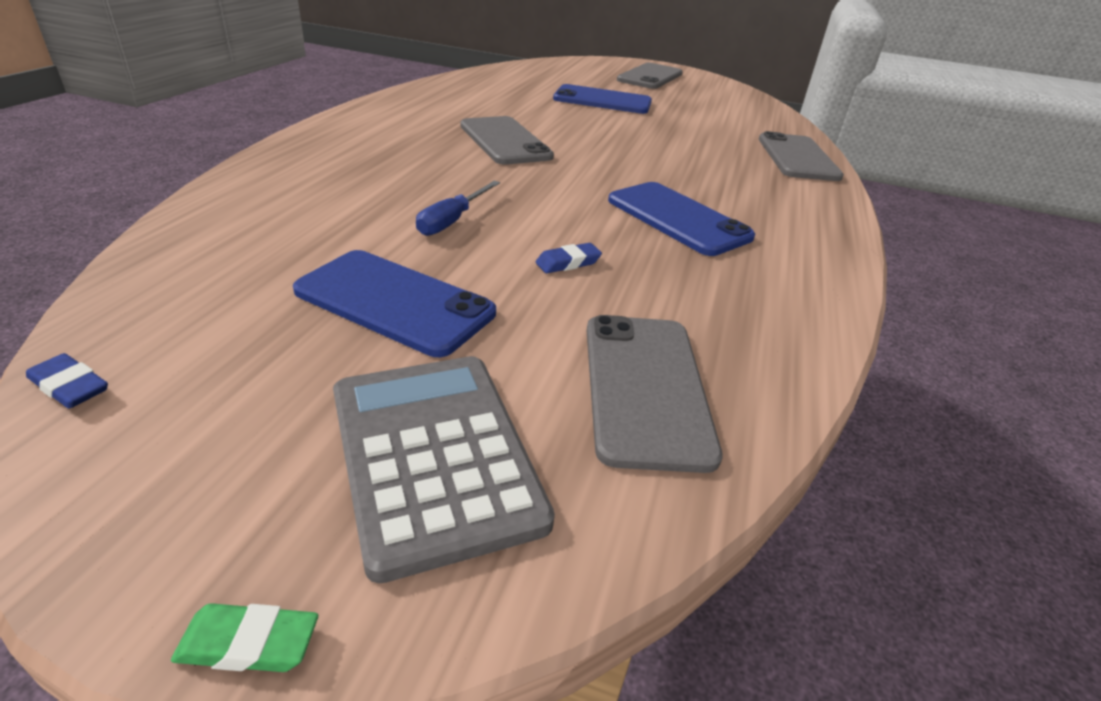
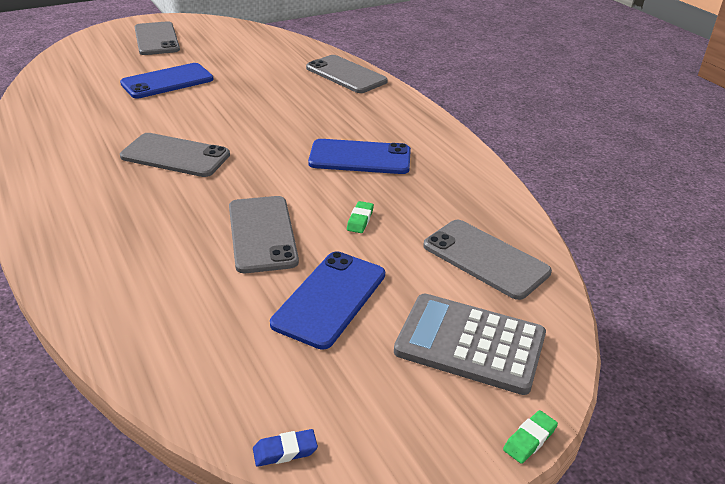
camera: 45 degrees left, 0 degrees up
blue phone [293,250,496,357] -> blue phone turned 45 degrees counterclockwise [270,251,385,350]
blue screwdriver [416,181,500,236] -> grey phone [229,196,299,273]
blue eraser [536,243,602,273] -> green eraser [347,201,374,233]

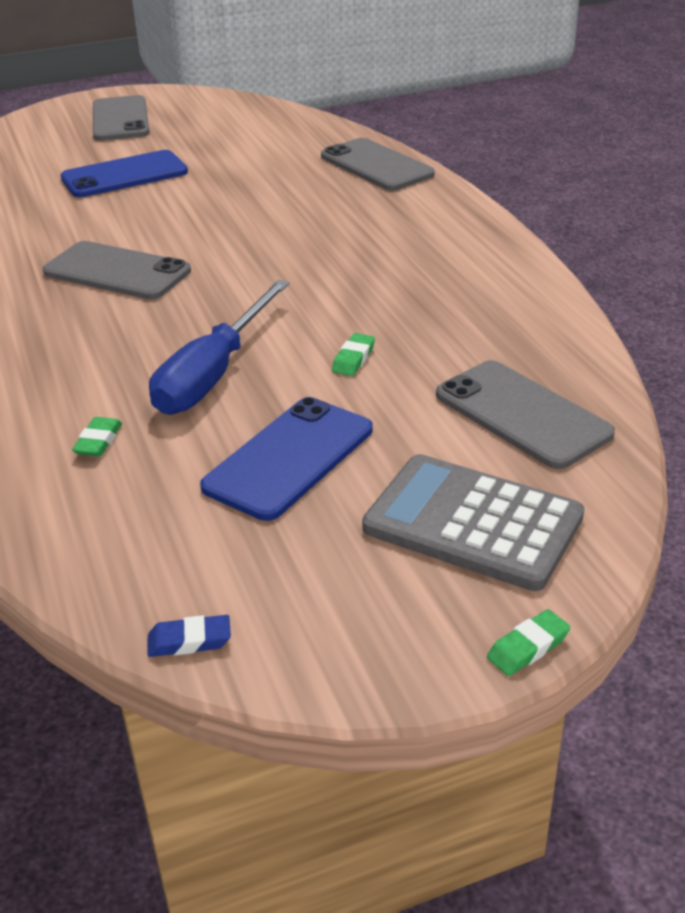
camera: 10 degrees right, 0 degrees up
grey phone [229,196,299,273] -> blue screwdriver [149,280,289,415]
blue phone [308,139,411,174] -> none
none -> green eraser [72,417,122,457]

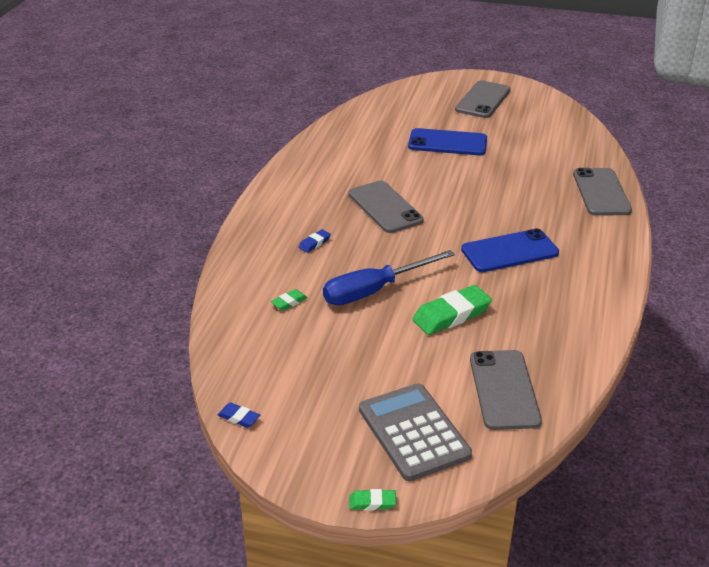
camera: 35 degrees right, 0 degrees up
blue phone [200,397,373,521] -> blue phone moved to [461,228,559,272]
green eraser [332,333,375,376] -> green eraser [412,285,492,335], size x2.06
none -> blue eraser [299,229,331,253]

